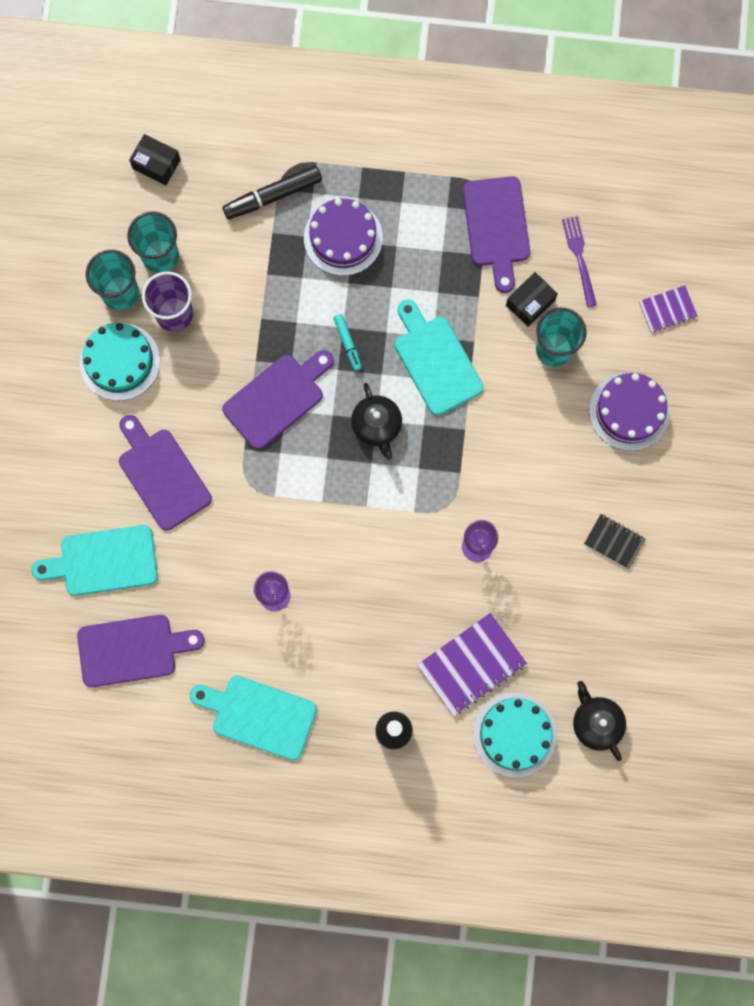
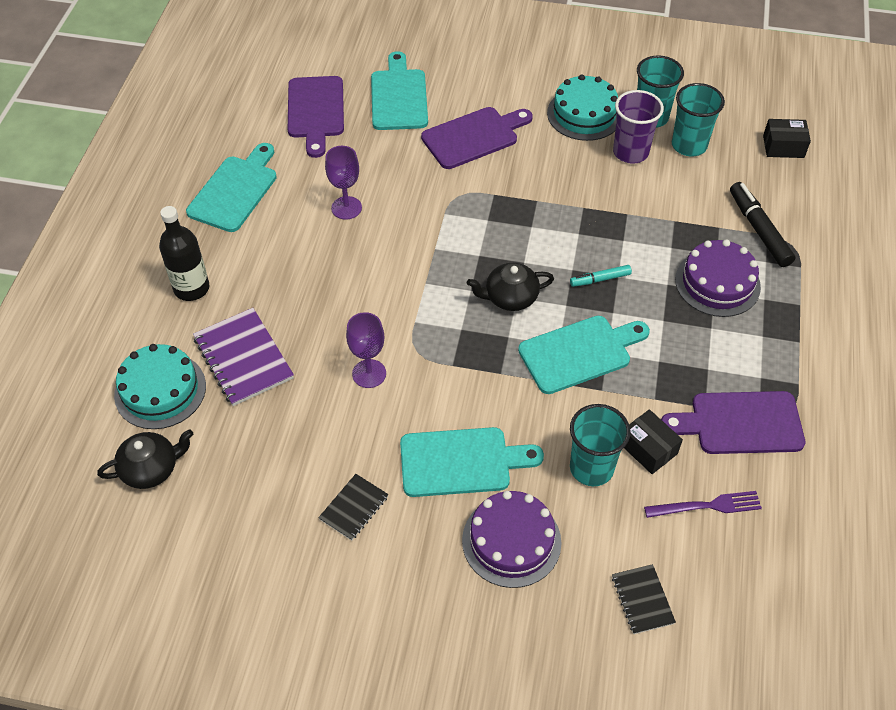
camera: 95 degrees right, 25 degrees down
black box [129,134,181,185] -> black box turned 60 degrees clockwise [763,119,811,158]
purple cutting board [222,350,334,450] -> none
purple notebook [639,285,698,333] -> black notebook [612,564,676,634]
none -> turquoise cutting board [400,427,544,497]

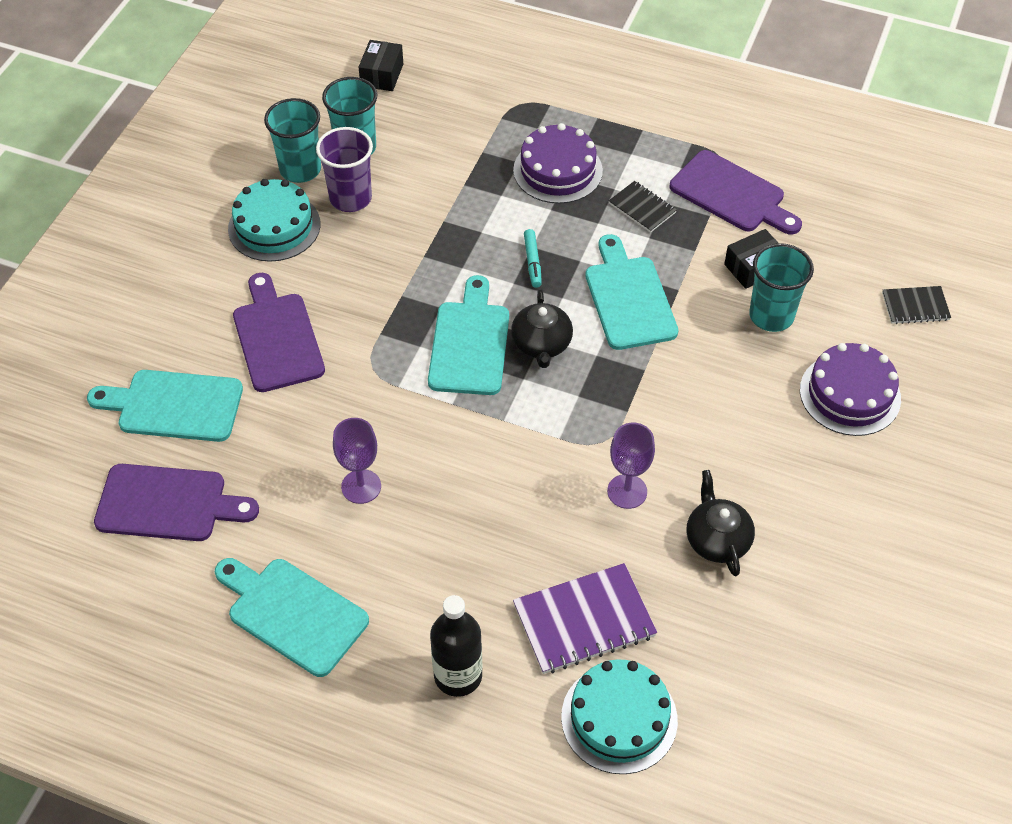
camera: 80 degrees left, 0 degrees up
black teapot [97,429,193,489] -> black teapot moved to [686,470,755,576]
black notebook [318,474,389,541] -> black notebook moved to [609,181,677,233]
turquoise cutting board [400,427,544,497] -> turquoise cutting board moved to [428,275,509,395]
purple fork [644,491,762,518] -> none
purple cutting board [661,391,805,454] -> purple cutting board turned 60 degrees counterclockwise [670,150,802,235]
black marker [730,182,796,267] -> none

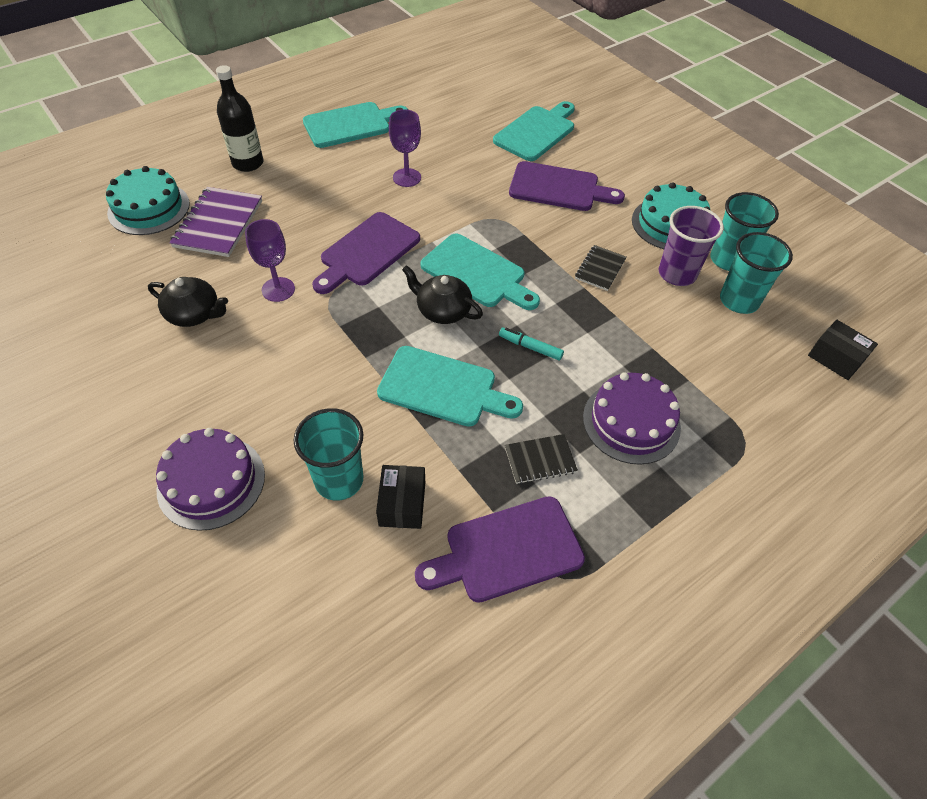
camera: 120 degrees right, 0 degrees up
purple cutting board [94,464,259,541] -> purple cutting board moved to [312,212,420,294]
black notebook [882,286,951,324] -> black notebook moved to [575,245,626,291]

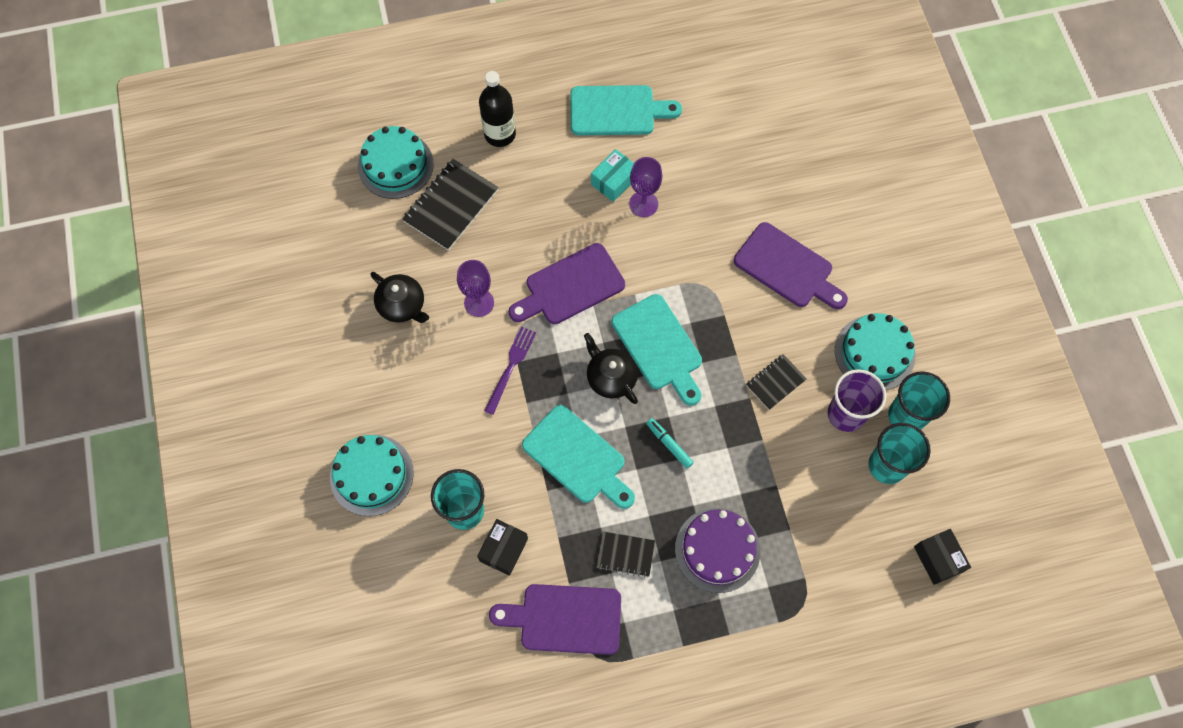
camera: 25 degrees right, 15 degrees up
purple cake [156,428,265,531] -> turquoise cake [330,435,414,516]
purple notebook [169,187,262,257] -> black notebook [402,159,498,251]
turquoise cutting board [493,101,575,161] -> none
none -> purple fork [484,326,536,415]
none -> turquoise box [591,149,634,202]

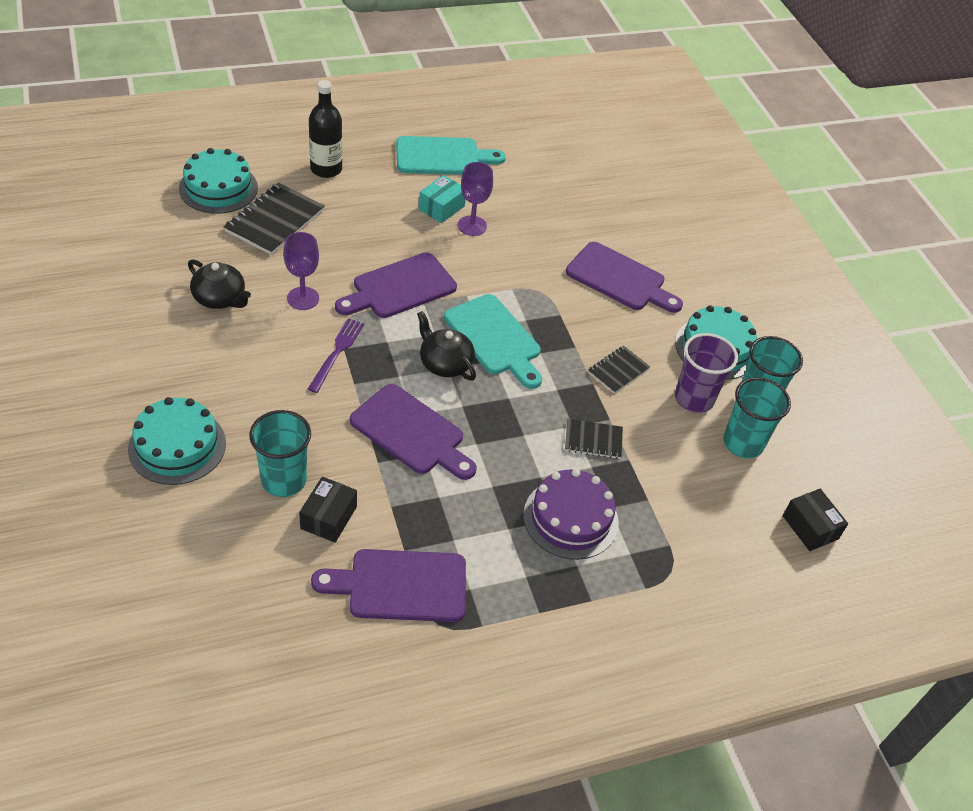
camera: 10 degrees left, 20 degrees down
turquoise cutting board [522,405,635,509] -> purple cutting board [350,384,477,480]
black notebook [596,531,655,577] -> black notebook moved to [565,419,623,459]
turquoise marker [646,418,694,469] -> none

